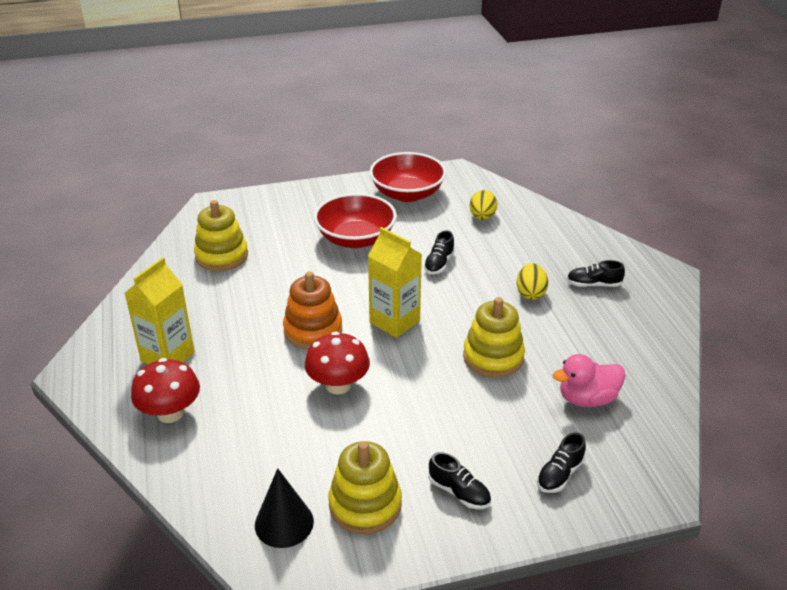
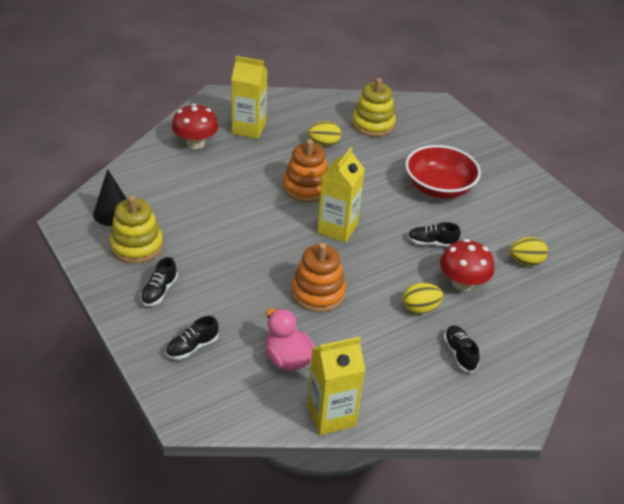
camera: 70 degrees right, 5 degrees up
red mushroom [305,331,370,394] -> red mushroom moved to [440,239,494,291]
red bowl [370,152,446,202] -> none
yellow stacking toy [463,297,525,378] -> orange stacking toy [291,243,346,312]
black shoe [537,432,586,493] -> black shoe turned 60 degrees counterclockwise [166,316,219,360]
none -> yellow carton [307,337,365,435]
none -> yellow egg [308,121,341,146]

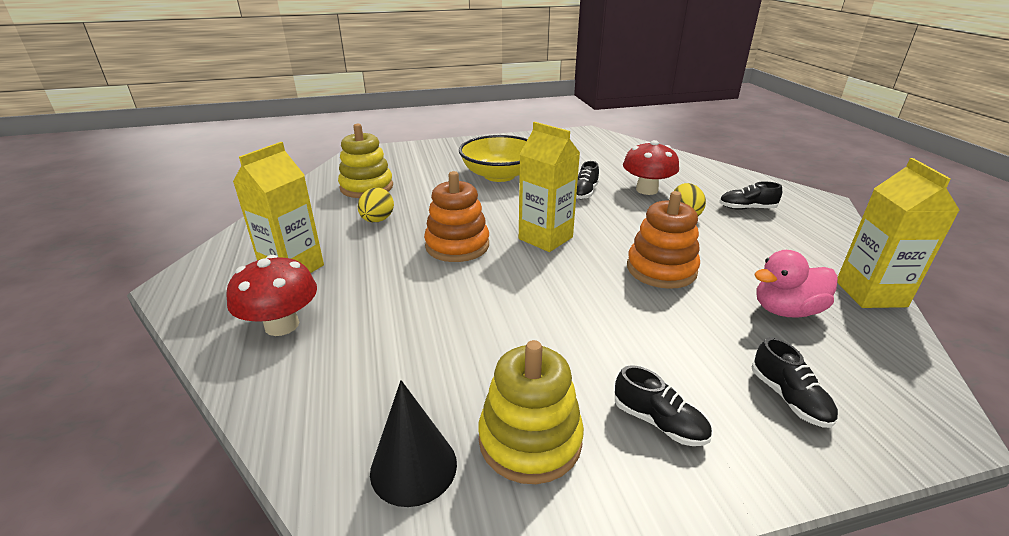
camera: 70 degrees left, 10 degrees down
red bowl [405,145,481,199] -> yellow bowl [459,135,528,182]
yellow egg [510,237,548,266] -> none

